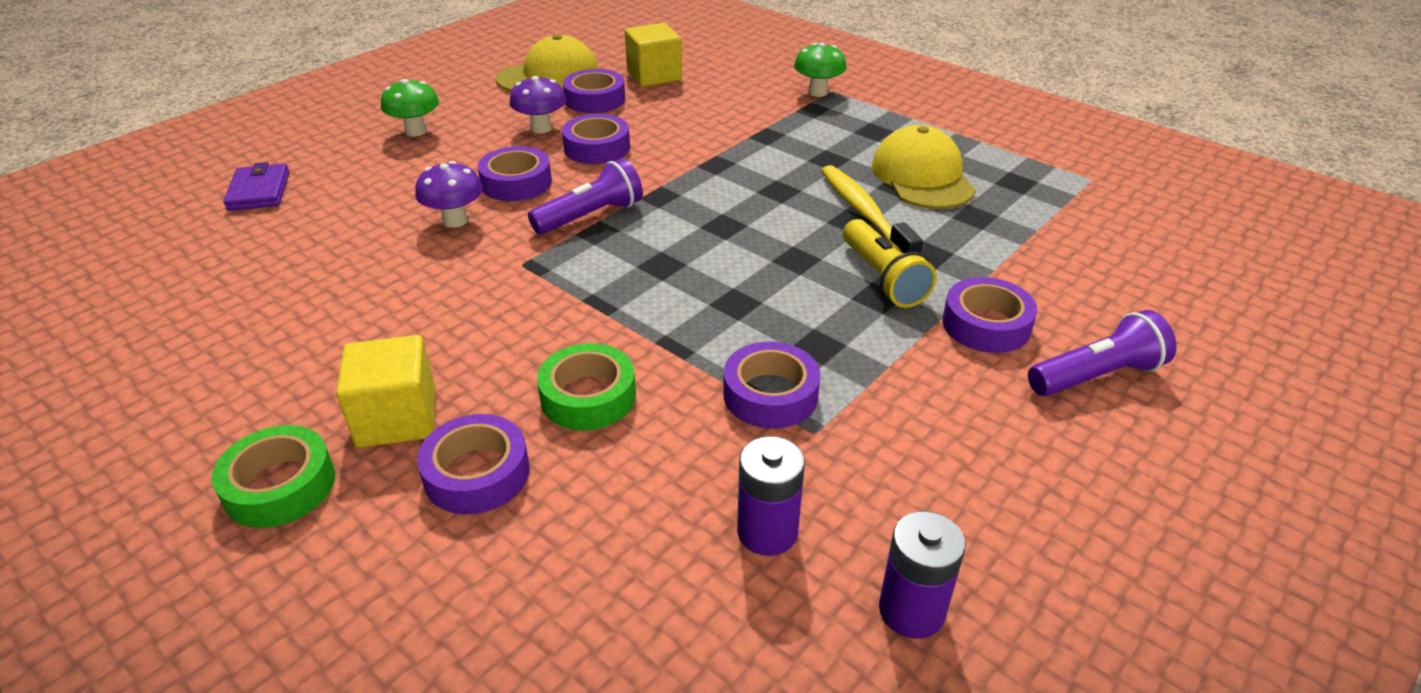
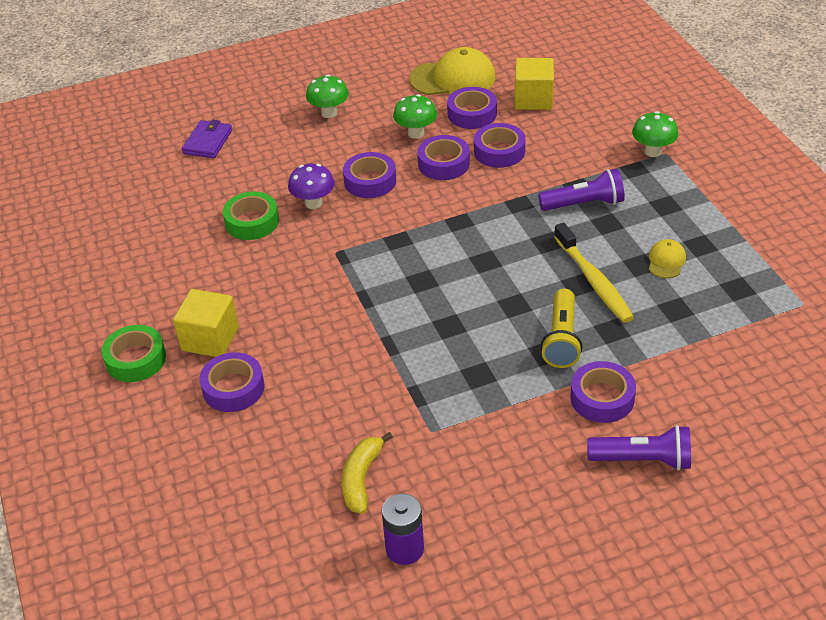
camera: 30 degrees right, 5 degrees up
purple mushroom [510,76,566,133] -> green mushroom [393,94,437,139]
purple flashlight [528,158,643,235] -> purple flashlight moved to [538,168,625,211]
green tape [537,343,636,430] -> green tape moved to [223,192,279,240]
purple tape [724,342,821,429] -> purple tape moved to [474,123,525,168]
purple battery [737,436,805,556] -> yellow banana [342,432,393,514]
yellow toothbrush [821,165,923,254] -> yellow toothbrush turned 150 degrees clockwise [554,223,634,323]
yellow cap [872,125,976,209] -> yellow cap [649,239,686,279], size x0.49

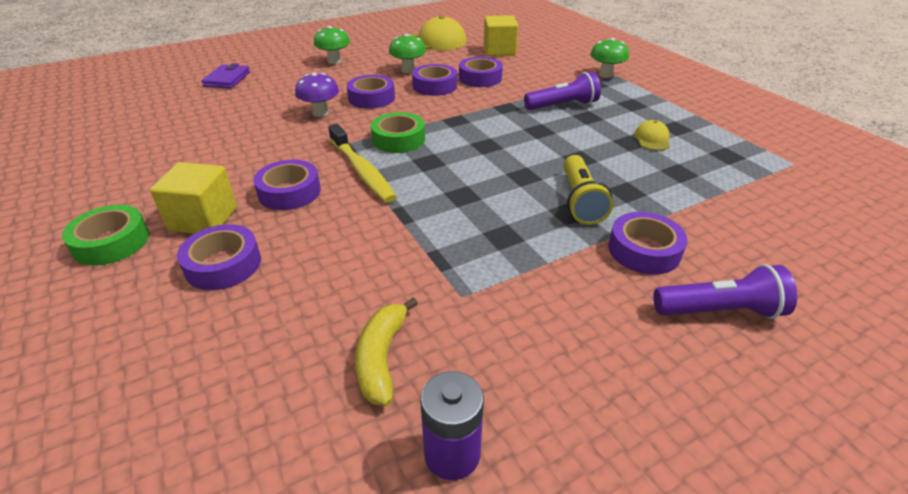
camera: 10 degrees left, 5 degrees down
green tape [223,192,279,240] -> green tape moved to [371,112,425,153]
purple tape [447,87,497,129] -> purple tape moved to [253,160,321,210]
yellow toothbrush [554,223,634,323] -> yellow toothbrush moved to [328,124,396,203]

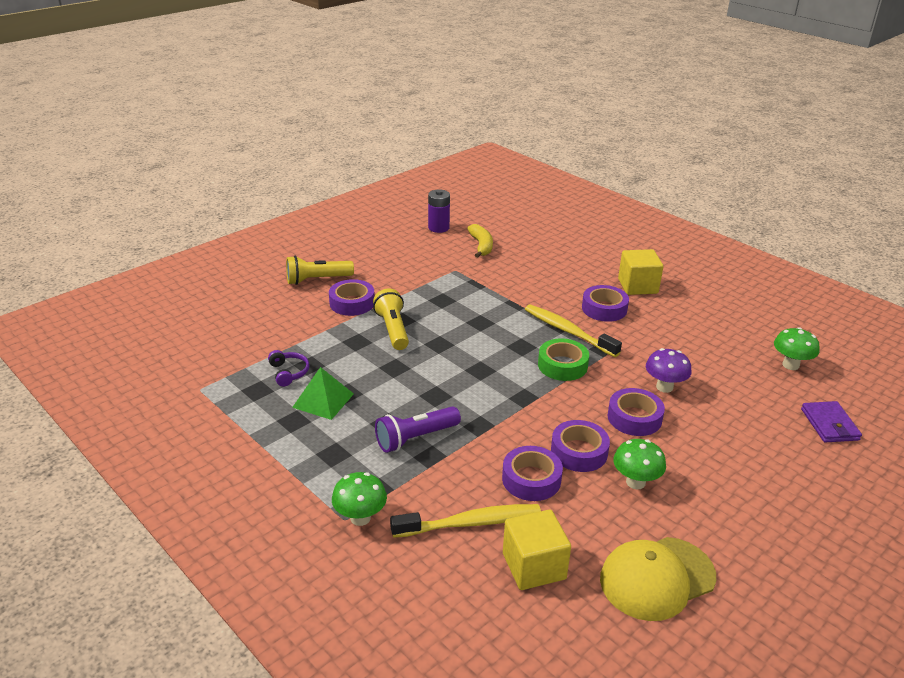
camera: 165 degrees right, 5 degrees down
green tape [62,205,149,266] -> none
purple tape [177,224,261,290] -> none
green mushroom [314,26,350,64] -> green mushroom moved to [774,327,820,370]
yellow cap [634,120,670,151] -> green pyramid [292,367,354,420]
purple flashlight [653,264,797,319] -> yellow flashlight [286,256,354,285]
none -> purple headphones [268,350,309,387]
none -> yellow toothbrush [390,504,541,538]

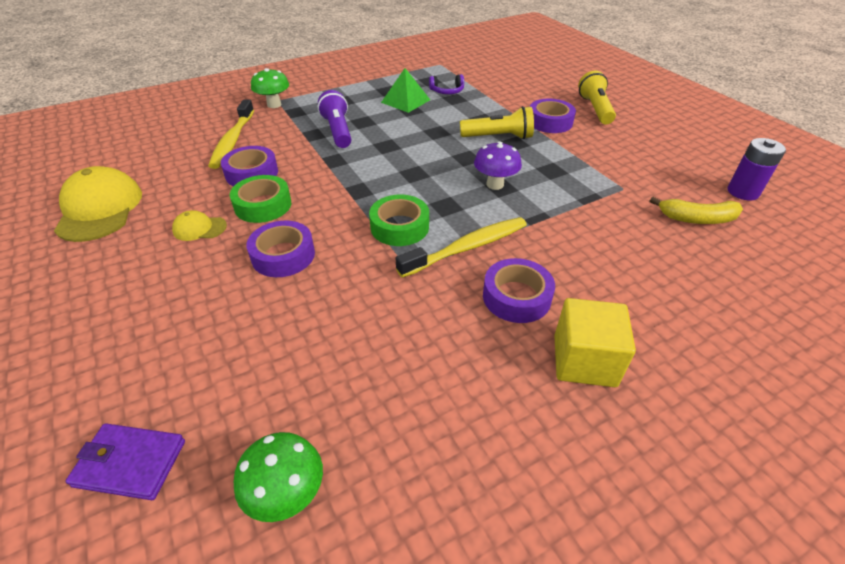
camera: 105 degrees right, 10 degrees up
yellow cube [503,509,571,590] -> none
purple tape [551,420,610,472] -> green tape [230,175,291,223]
green mushroom [613,439,666,489] -> yellow cap [172,210,227,241]
purple mushroom [646,348,692,393] -> purple mushroom moved to [474,141,522,190]

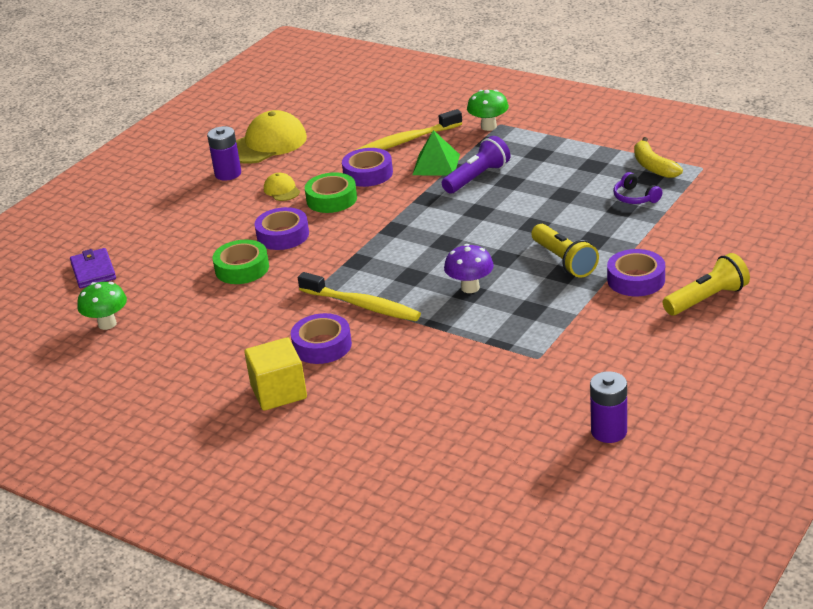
camera: 65 degrees right, 10 degrees down
green tape [369,195,429,246] -> green tape moved to [213,240,269,284]
green pyramid [381,68,430,113] -> green pyramid moved to [413,130,460,176]
yellow banana [650,197,743,224] -> yellow banana moved to [634,137,683,178]
none -> purple battery [207,126,241,181]

